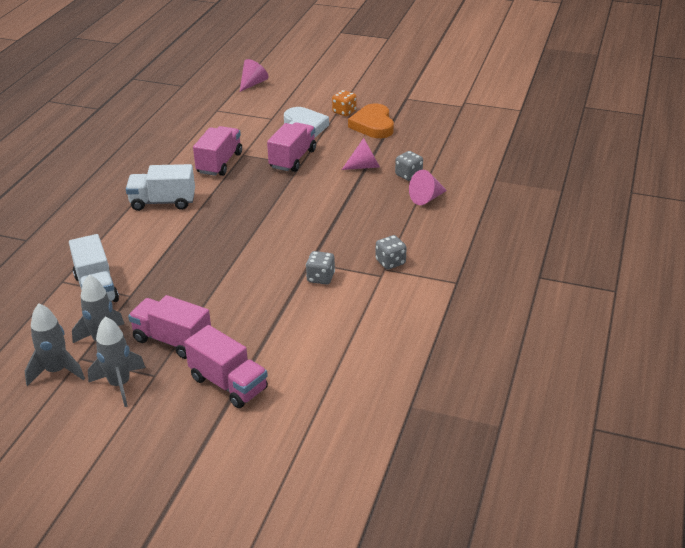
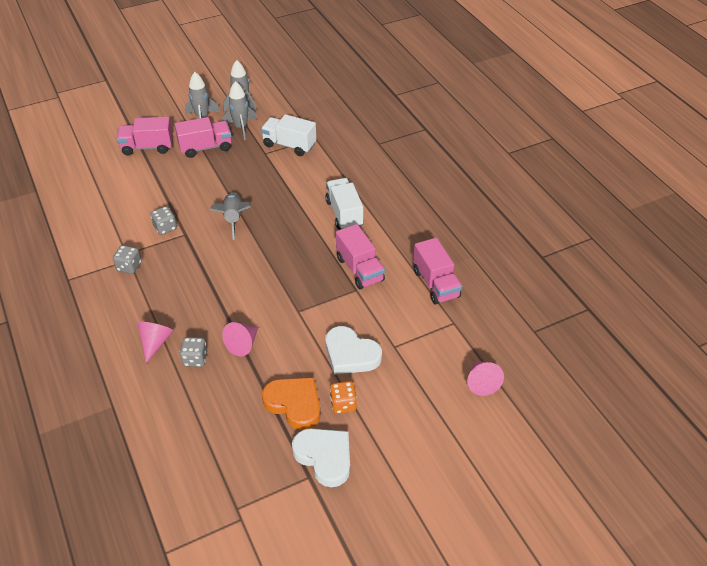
camera: 135 degrees right, 10 degrees up
white truck [126,164,195,211] -> white truck turned 60 degrees counterclockwise [325,178,363,230]
pink truck [267,122,316,172] -> pink truck moved to [413,238,462,305]
none -> grey rocket [210,193,251,240]
none -> white heart [292,428,350,487]

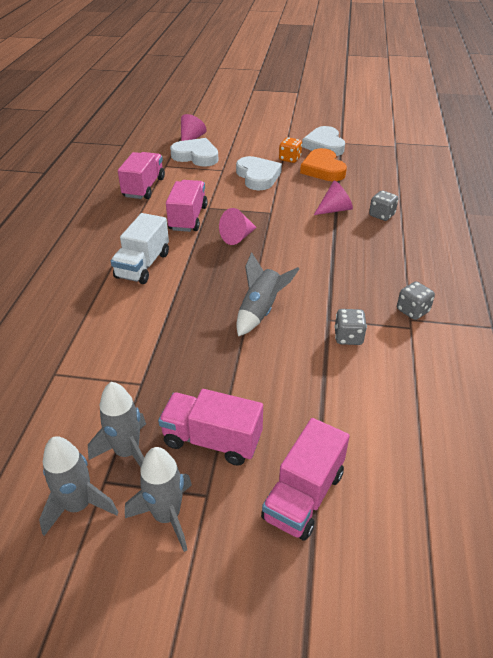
camera: 145 degrees left, 5 degrees down
pink truck [117,117,173,155] -> pink truck turned 90 degrees clockwise [261,418,349,541]
pink cone [138,322,173,363] -> pink cone moved to [219,208,257,245]
white truck [261,114,316,156] -> none
none -> white heart [170,138,218,167]

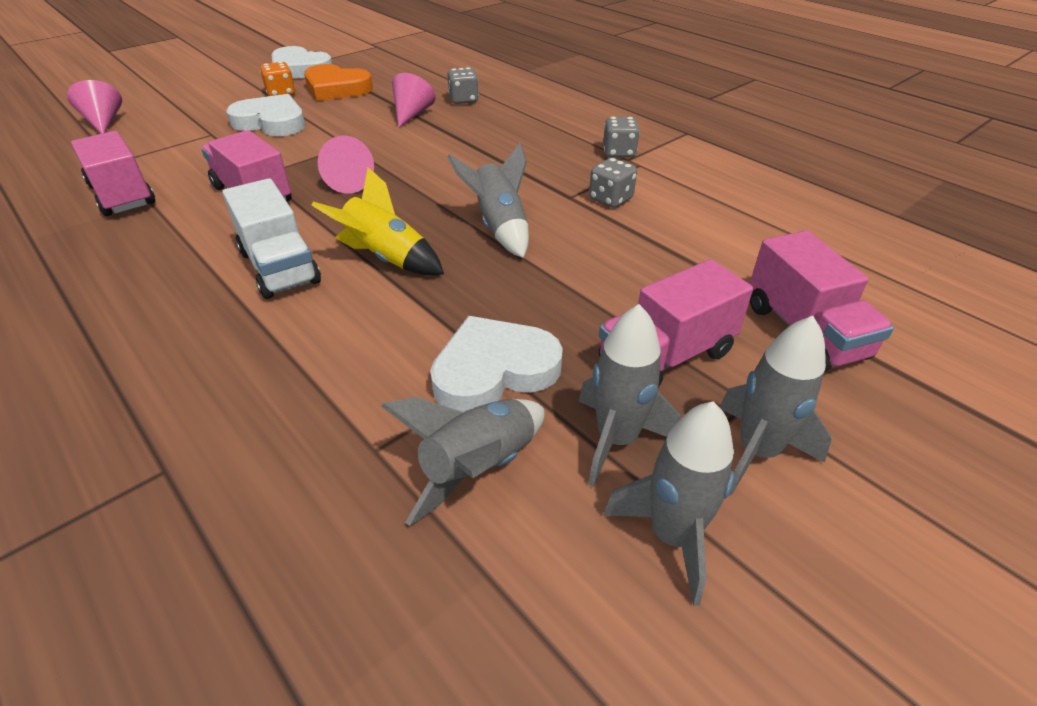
camera: 50 degrees left, 0 degrees up
white heart [170,138,218,167] -> white heart moved to [430,316,563,412]
none -> yellow rocket [312,168,444,275]
none -> grey rocket [381,397,545,526]

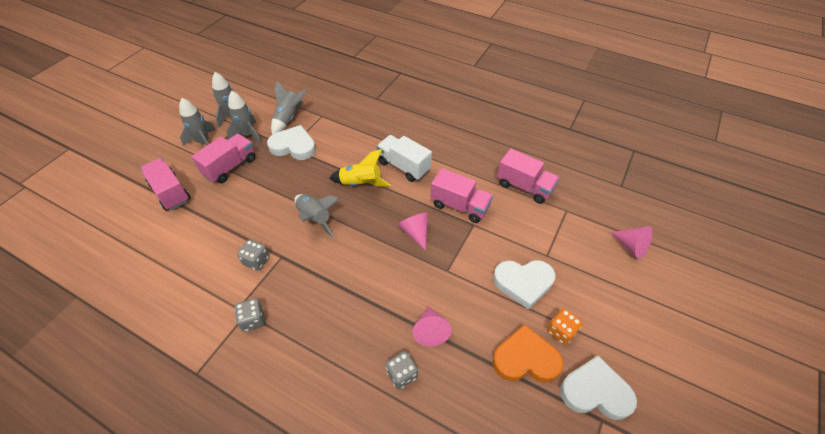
camera: 160 degrees right, 10 degrees up
white heart [430,316,563,412] -> white heart turned 120 degrees counterclockwise [267,125,316,160]

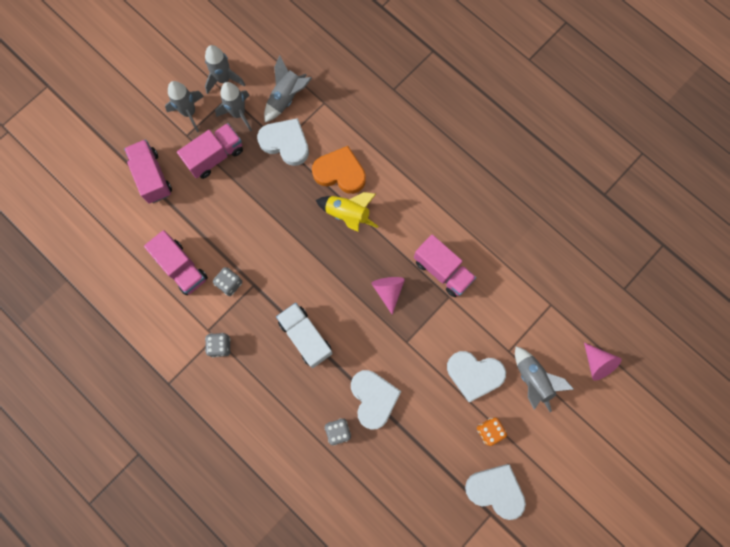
camera: 15 degrees right, 25 degrees up
grey rocket [294,194,339,238] -> grey rocket moved to [515,346,575,412]
white truck [377,135,432,182] -> white truck moved to [276,303,333,368]
pink cone [413,306,451,346] -> white heart [351,370,401,430]
orange heart [492,324,563,383] -> orange heart moved to [312,146,366,194]
pink truck [497,148,559,204] -> pink truck moved to [144,230,208,295]

